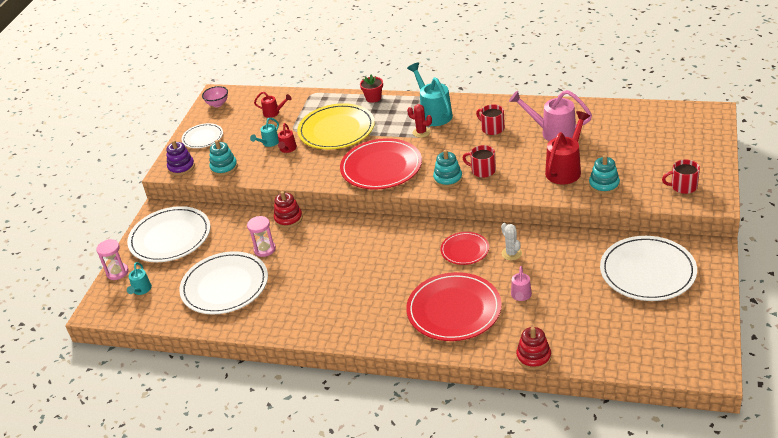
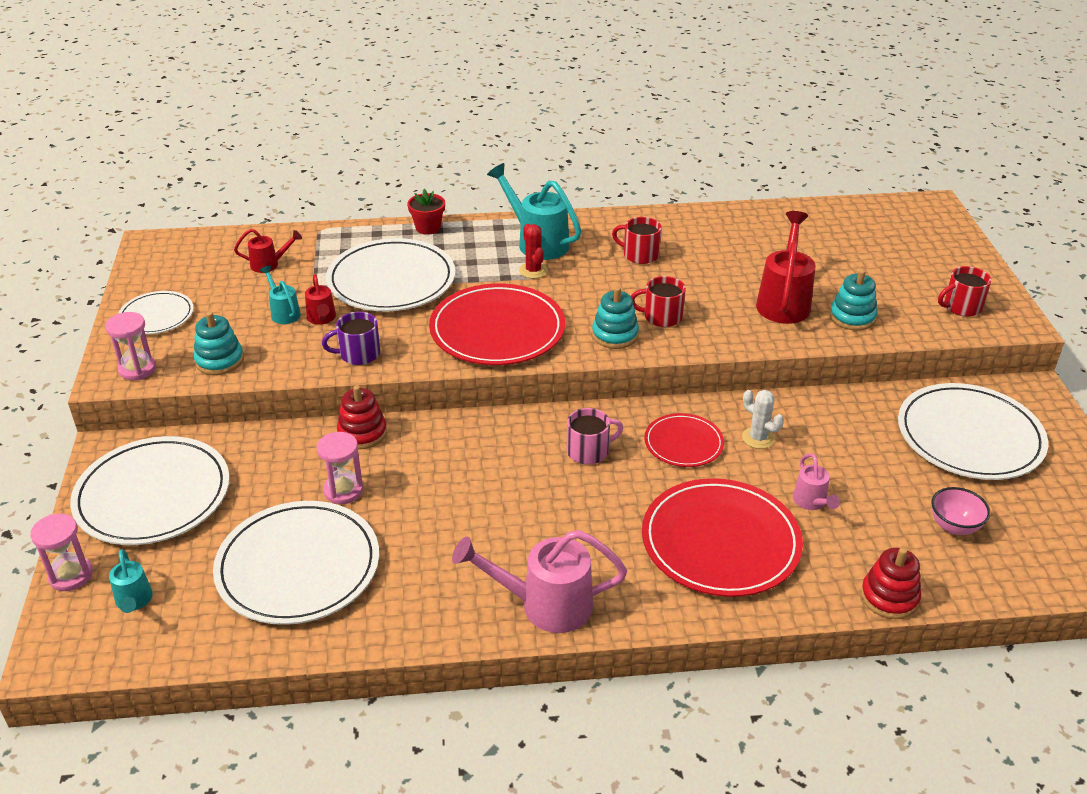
camera: 25 degrees left, 0 degrees up
purple stacking toy [166,140,195,176] -> pink hourglass [105,312,156,380]
pink bowl [202,86,228,107] -> pink bowl moved to [931,487,990,535]
turquoise watering can [250,118,279,147] -> turquoise watering can turned 135 degrees clockwise [260,265,301,324]
yellow plate [297,103,375,149] -> white plate [326,238,455,311]
red cactus [407,104,432,138] -> red cactus turned 60 degrees clockwise [519,224,548,279]
pink watering can [509,90,592,141] -> pink watering can moved to [452,530,627,633]
none -> purple mug [322,312,380,365]
none -> pink mug [567,408,623,465]

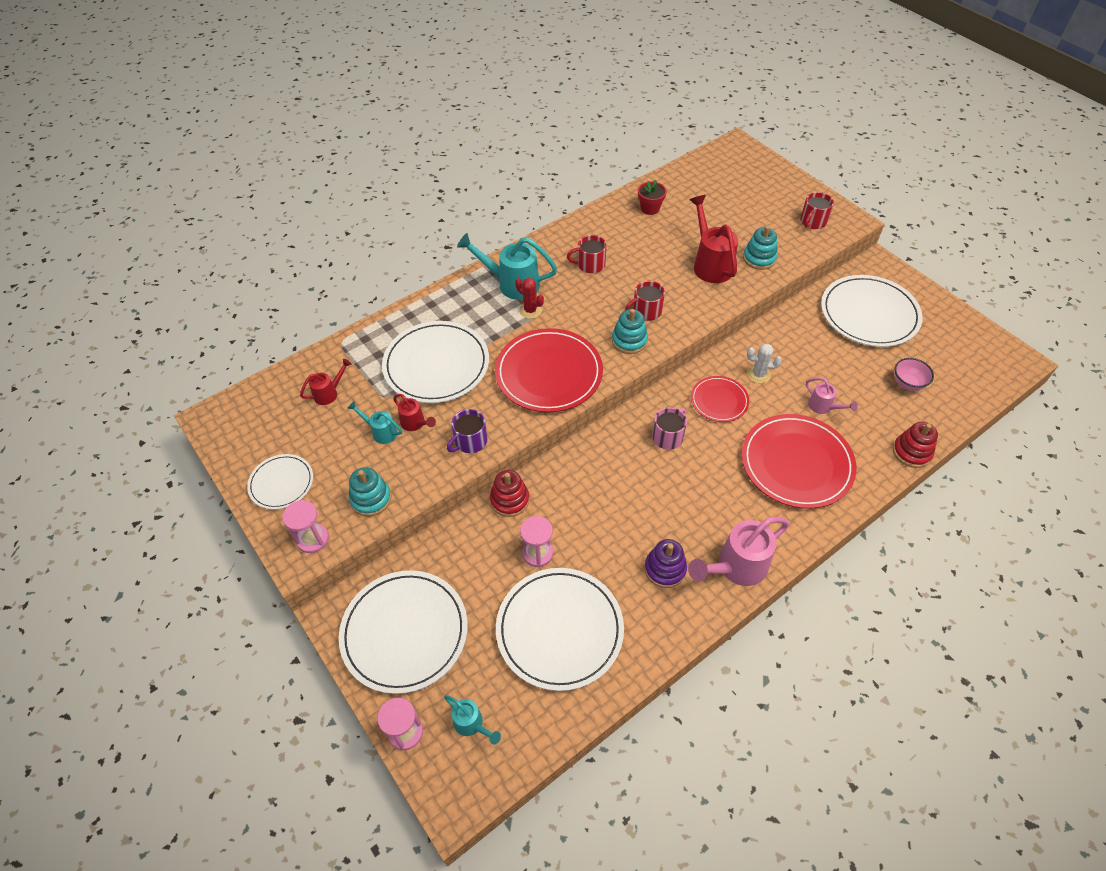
camera: 30 degrees left, 15 degrees up
red flower pot [408,189,445,235] -> red flower pot moved to [638,180,667,215]
none -> purple stacking toy [644,539,687,588]

